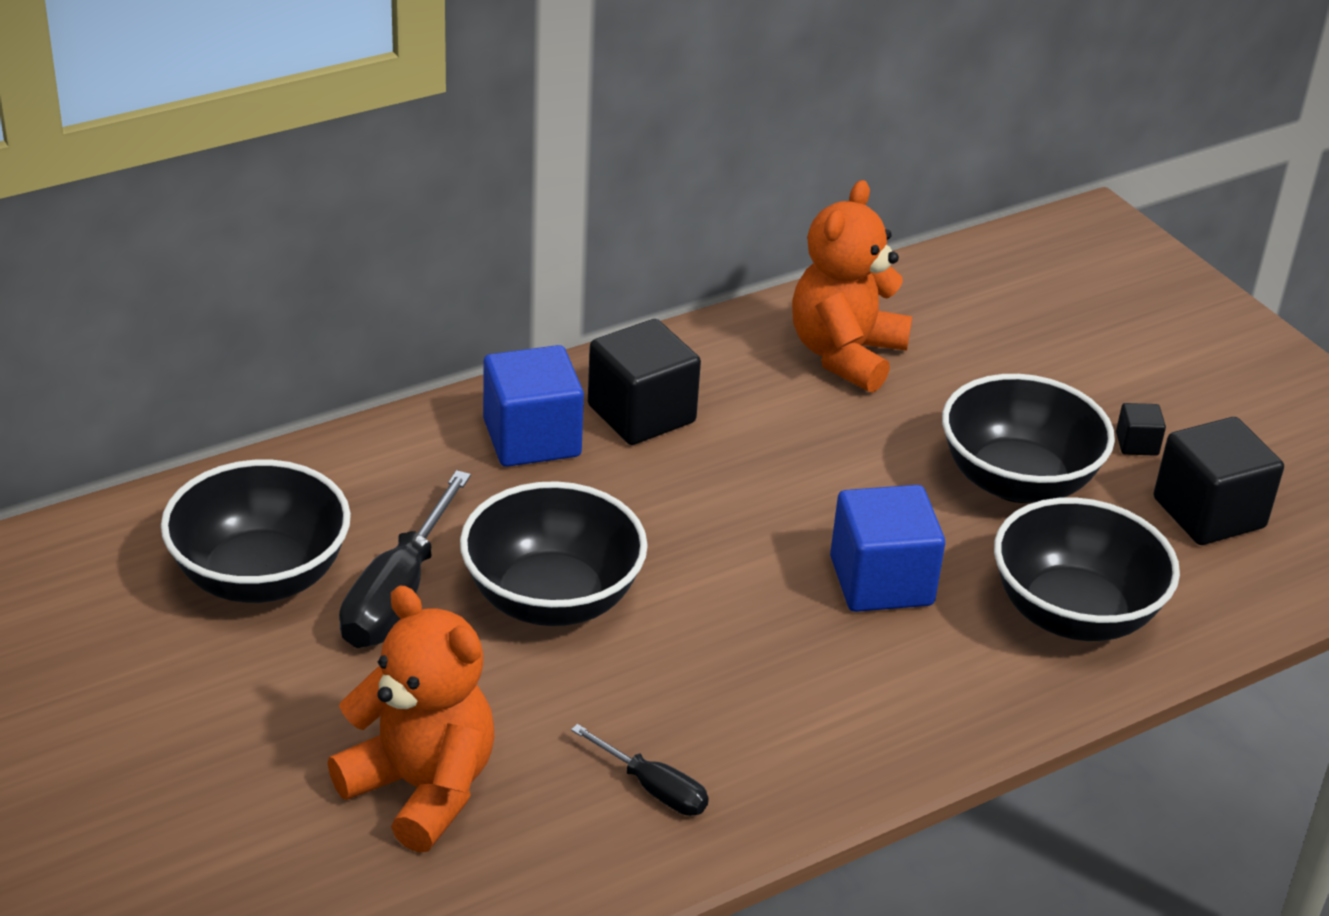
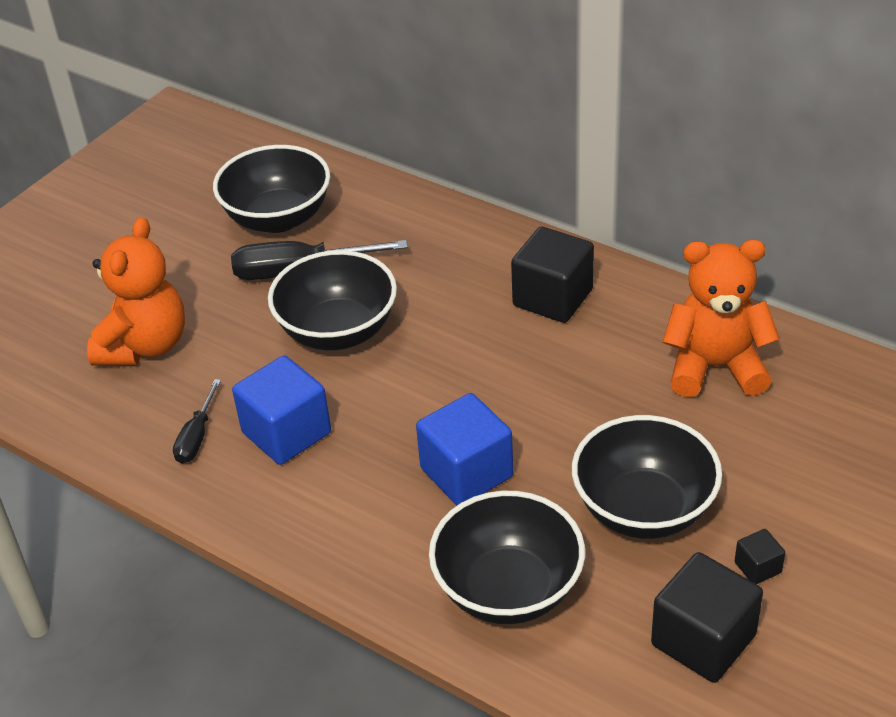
camera: 70 degrees right, 5 degrees up
blue cube [483,345,584,467] -> blue cube moved to [232,355,331,465]

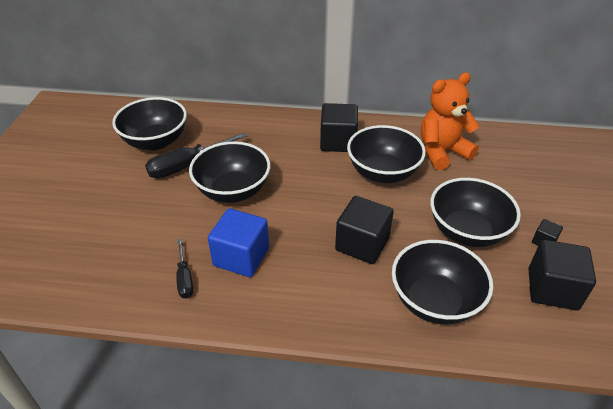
camera: 30 degrees left, 0 degrees up
orange teddy bear [87,217,185,365] -> none
blue cube [416,393,513,505] -> black cube [335,196,394,264]
none -> black bowl [347,125,426,183]

